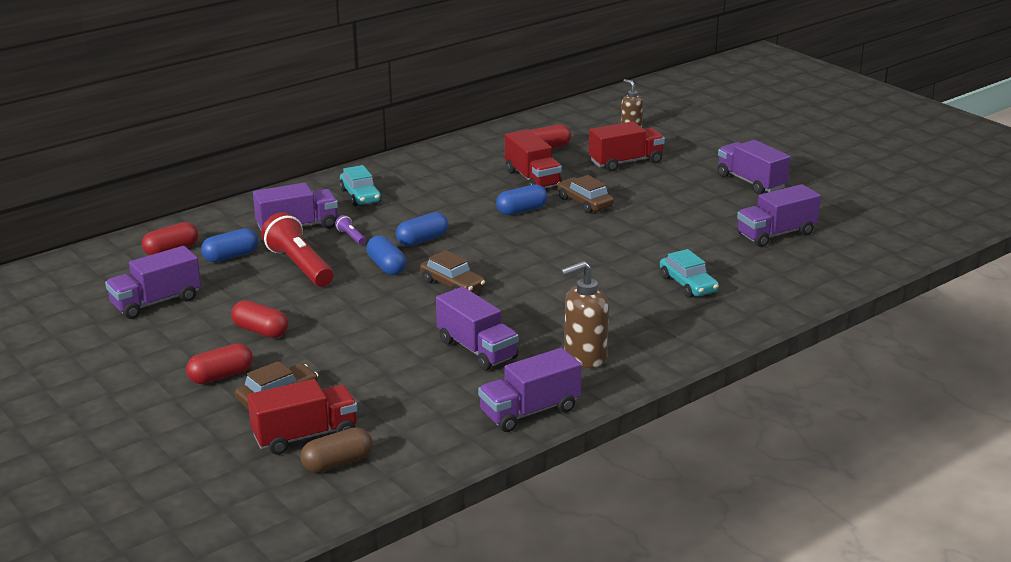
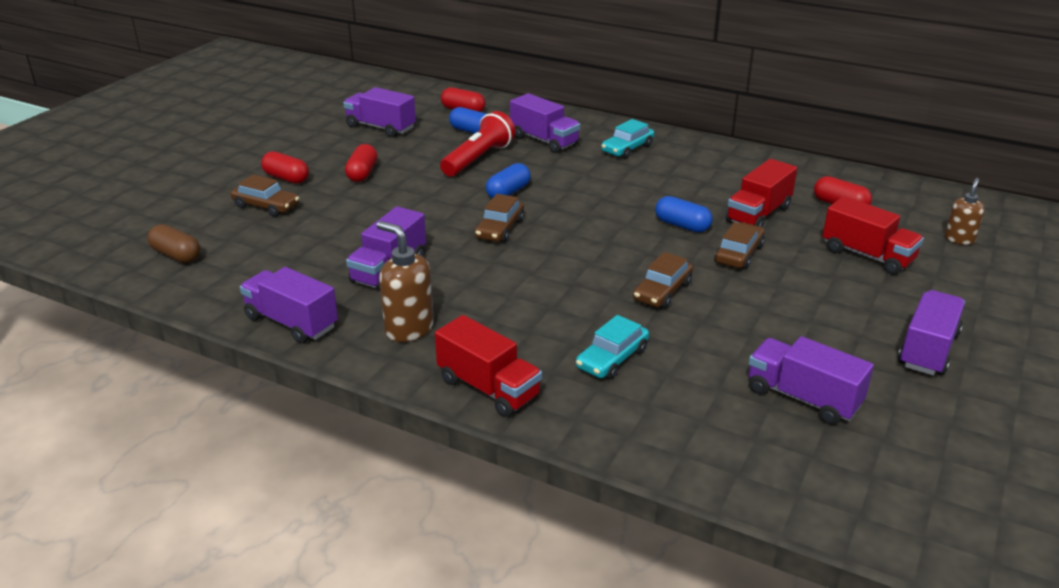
camera: 65 degrees right, 5 degrees up
red truck [247,379,358,455] -> red truck moved to [435,315,542,417]
purple flashlight [335,215,366,245] -> none
blue capsule [396,212,448,246] -> none
none -> brown car [633,252,693,308]

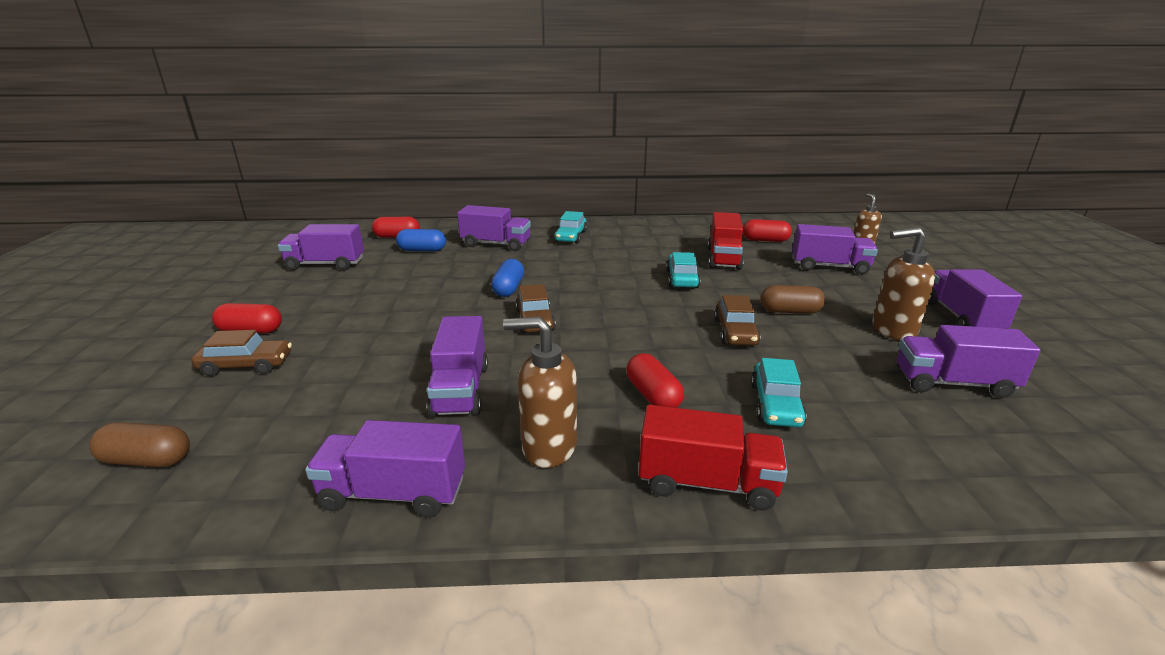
camera: 30 degrees left, 5 degrees down
red capsule [345,144,377,182] -> red capsule moved to [626,353,684,408]
red flashlight [440,111,515,176] -> none
blue capsule [655,196,712,233] -> turquoise car [666,252,700,288]
brown car [715,222,765,269] -> none
red truck [822,196,924,275] -> purple truck [792,224,878,275]
none -> brown capsule [760,285,825,314]
none -> brown soap dispenser [872,227,935,340]

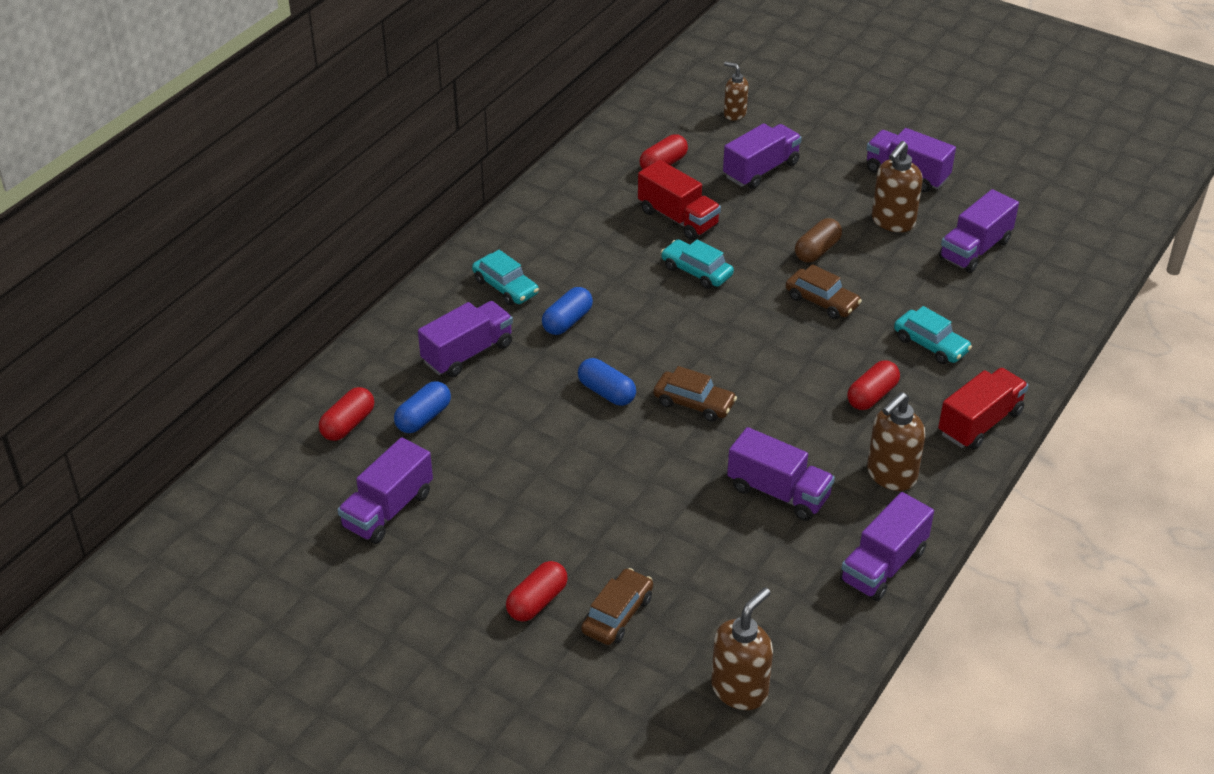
camera: 55 degrees left, 15 degrees up
brown capsule [89,422,190,467] -> brown soap dispenser [711,587,773,710]
red capsule [626,353,684,408] -> red capsule turned 60 degrees counterclockwise [847,360,900,410]
none -> blue capsule [542,287,593,335]

